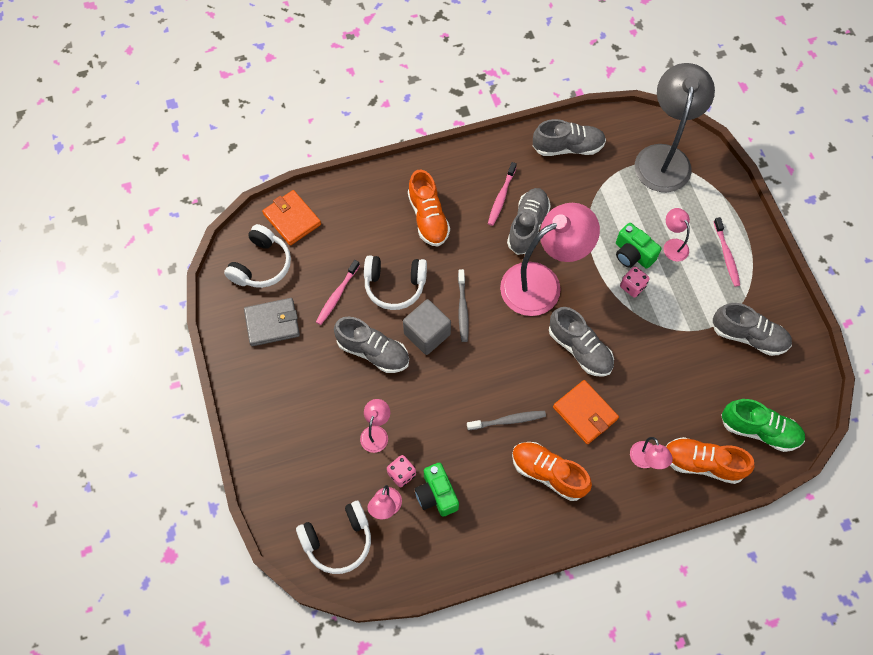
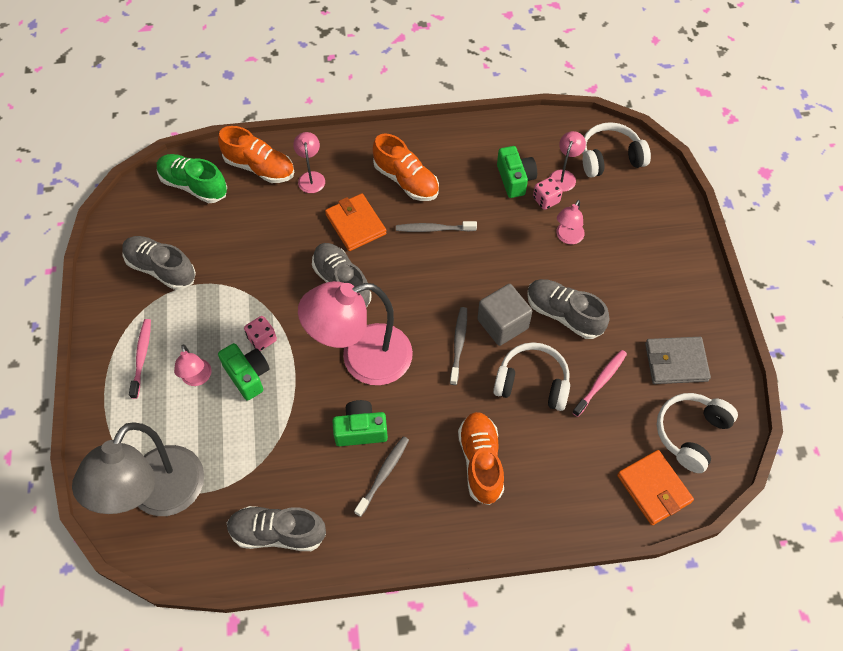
camera: 170 degrees left, 5 degrees down
pink toothbrush [488,162,517,226] -> grey toothbrush [354,436,409,517]
grey shoe [507,188,551,255] -> green camera [333,400,388,446]

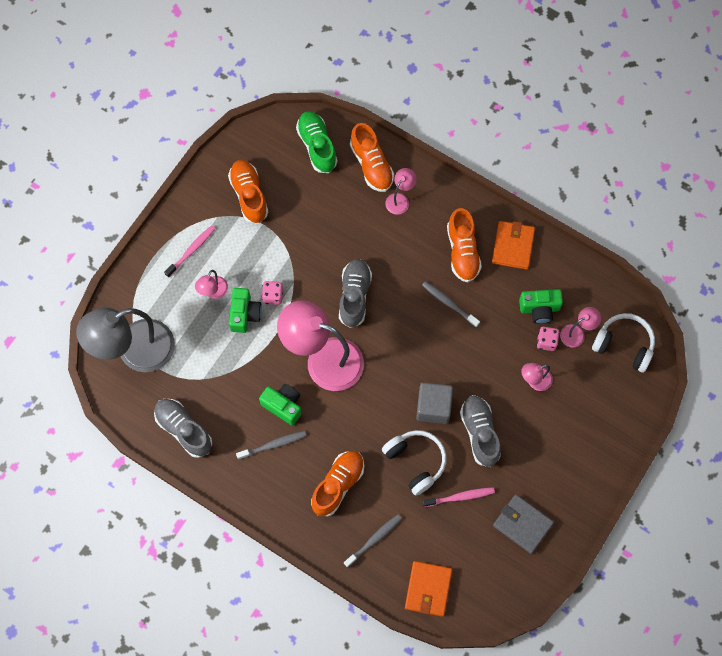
camera: 40 degrees right, 10 degrees up
grey shoe [122,236,196,290] -> orange shoe [228,160,268,224]
orange wallet [325,193,386,251] -> orange wallet moved to [492,221,535,270]
grey toothbrush [450,307,467,385] -> grey toothbrush moved to [344,514,402,568]
green camera [497,146,537,198] -> green camera turned 60 degrees clockwise [519,289,563,324]
white headphones [657,393,738,473] -> none

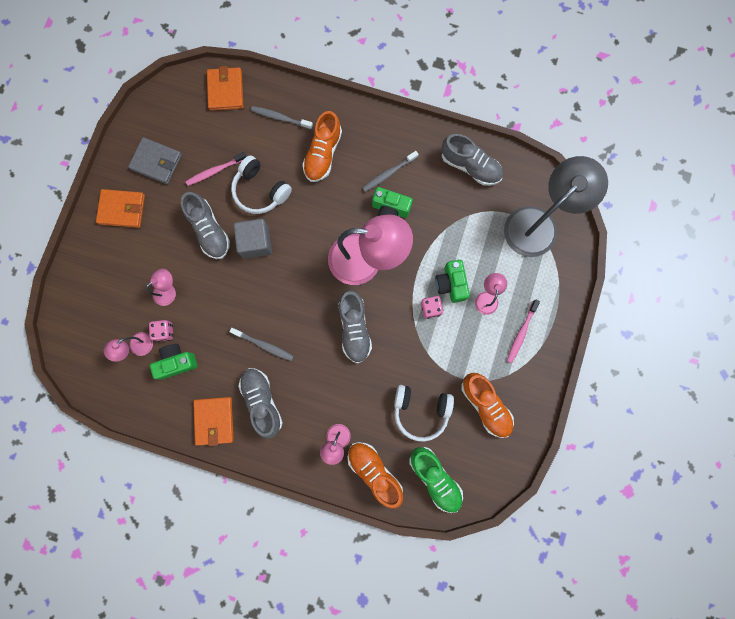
camera: 165 degrees right, 10 degrees up
grey toothbrush [344,514,402,568] -> grey toothbrush turned 75 degrees clockwise [251,106,313,129]
orange shoe [447,208,482,283] -> grey shoe [238,368,283,439]
white headphones [592,313,655,373] -> white headphones moved to [394,385,454,442]
none -> orange wallet [96,189,145,228]

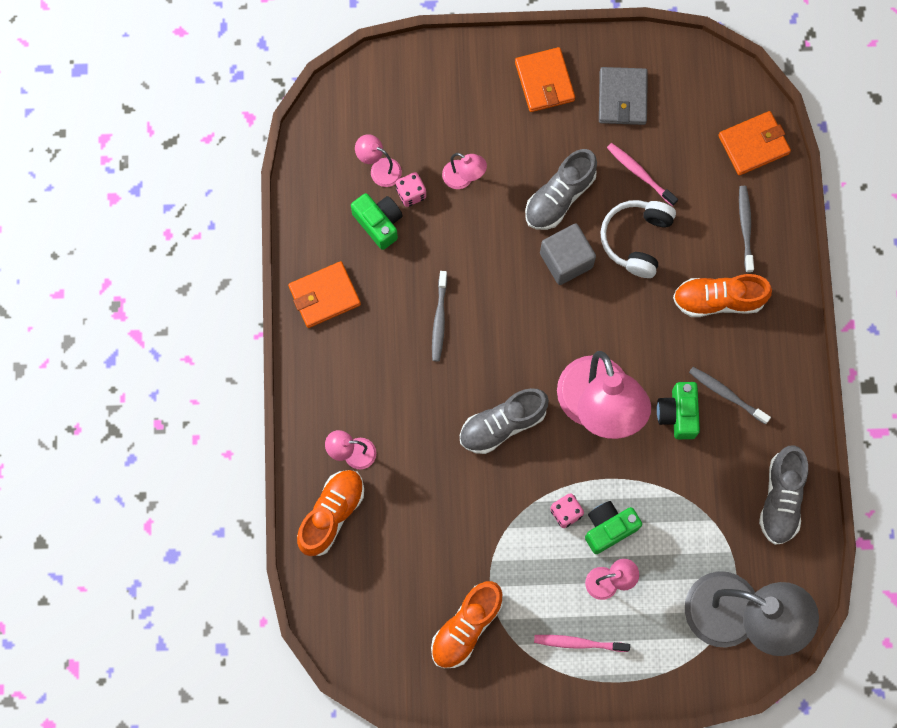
camera: 70 degrees right, 5 degrees down
grey shoe [238,368,283,439] -> none
white headphones [394,385,454,442] -> none
green shoe [410,447,463,513] -> none

